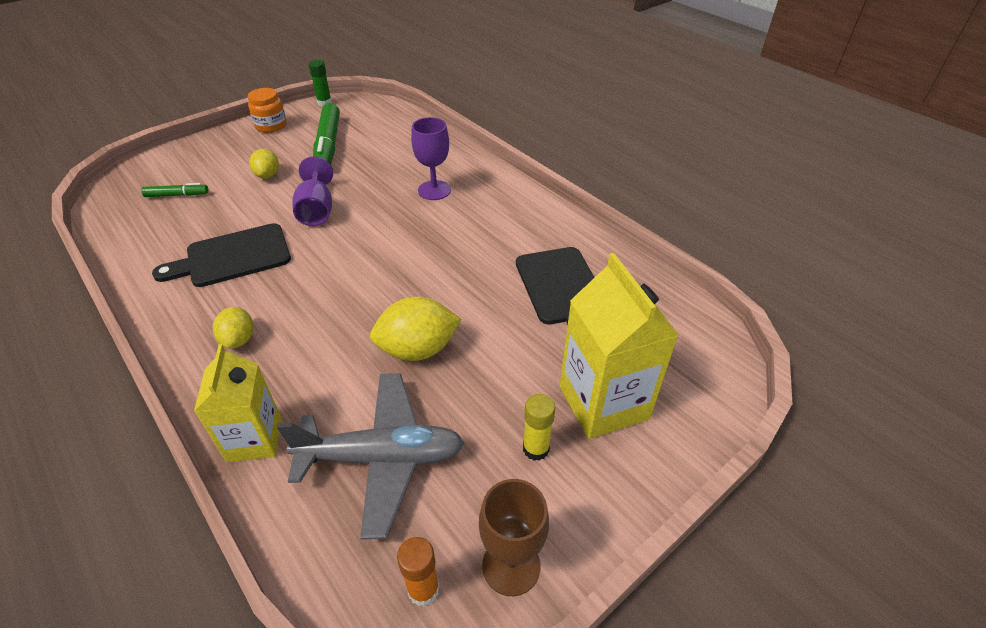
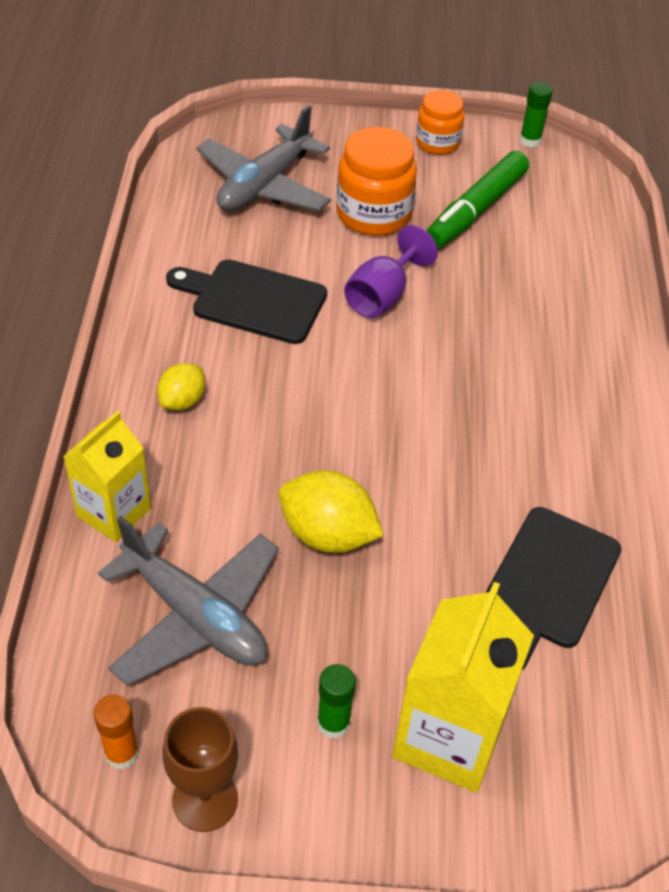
camera: 40 degrees right, 5 degrees up
green marker [141,183,208,197] -> grey plane [197,105,331,211]
yellow lemon [249,149,279,179] -> orange jar [336,127,417,236]
purple goblet [411,117,451,200] -> none
yellow glue stick [523,394,555,461] -> green glue stick [317,664,356,738]

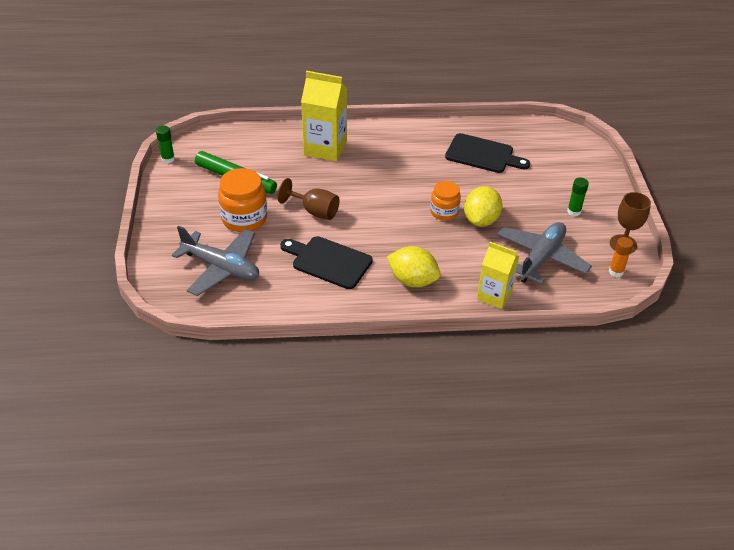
camera: 95 degrees left, 5 degrees down
yellow lemon [157,363,205,410] -> yellow lemon [387,246,441,287], size x1.66
black cutting board [166,259,327,344] -> black cutting board turned 105 degrees clockwise [280,236,373,289]
purple goblet [344,225,438,318] -> brown goblet [277,178,340,220]
yellow carton [392,582,534,793] -> yellow carton moved to [301,71,347,162]
orange jar [416,90,464,155] -> orange jar moved to [430,181,461,220]

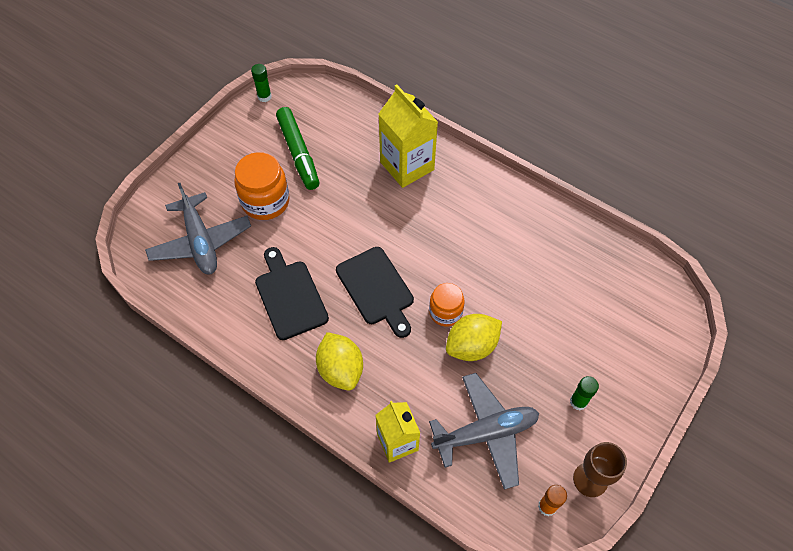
camera: 40 degrees right, 15 degrees up
brown goblet [277,178,340,220] -> none
black cutting board [445,133,530,173] -> black cutting board moved to [336,247,414,338]

